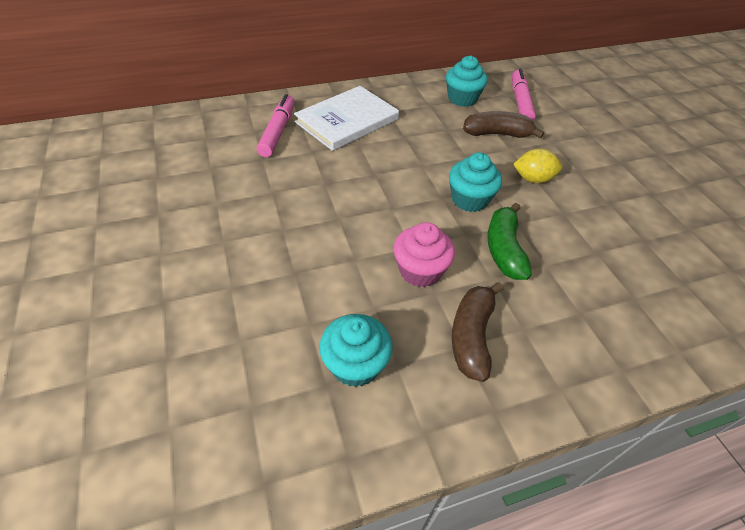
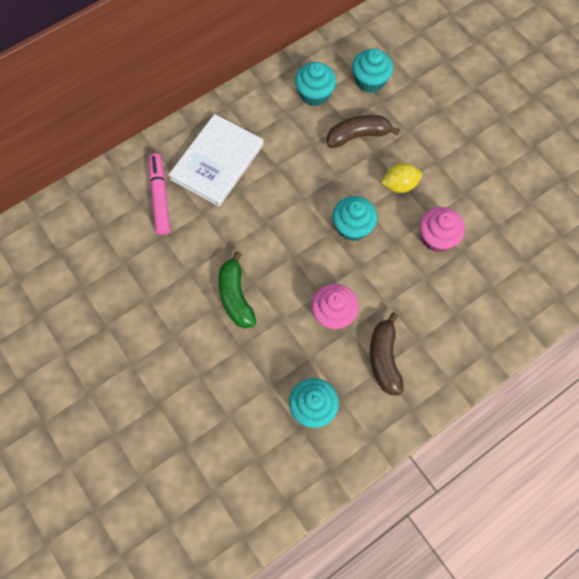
camera: 15 degrees left, 20 degrees up
green banana [487,203,532,280] -> green banana moved to [218,251,256,328]
pink marker [512,69,536,121] -> turquoise cupcake [352,48,393,93]
none -> pink cupcake [419,207,465,252]

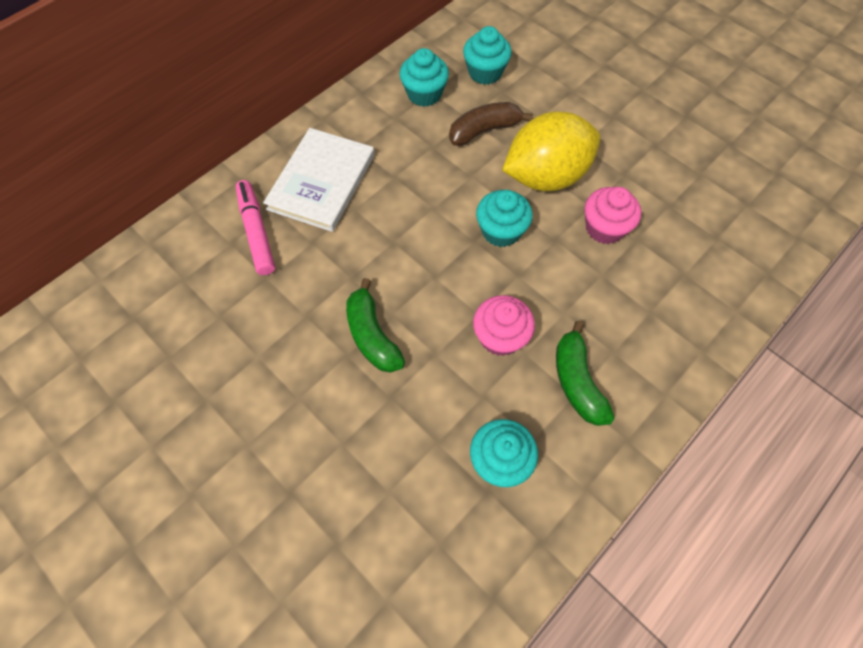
camera: 10 degrees left, 5 degrees down
brown banana [370,313,404,396] -> green banana [556,321,614,426]
yellow lemon [381,163,422,193] -> yellow lemon [502,112,600,191], size x2.04

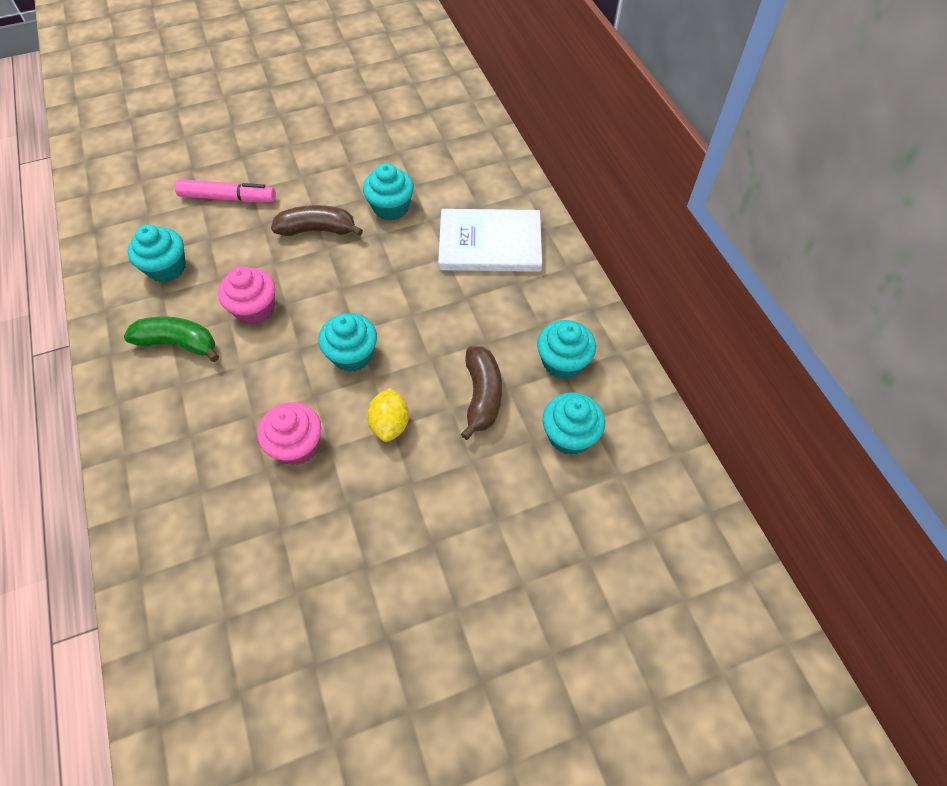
camera: 115 degrees right, 5 degrees down
pink marker [236,180,275,275] -> pink marker moved to [175,179,276,202]
white book [263,128,375,232] -> white book turned 45 degrees counterclockwise [438,209,542,272]
green banana [346,278,405,373] -> brown banana [271,205,363,236]
yellow lemon [502,112,600,191] -> yellow lemon [367,388,409,442], size x0.49
none -> turquoise cupcake [363,163,414,221]

